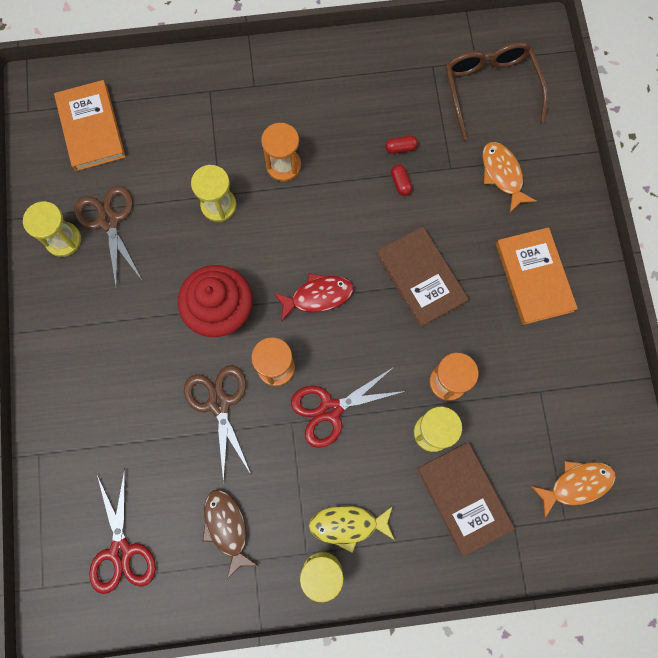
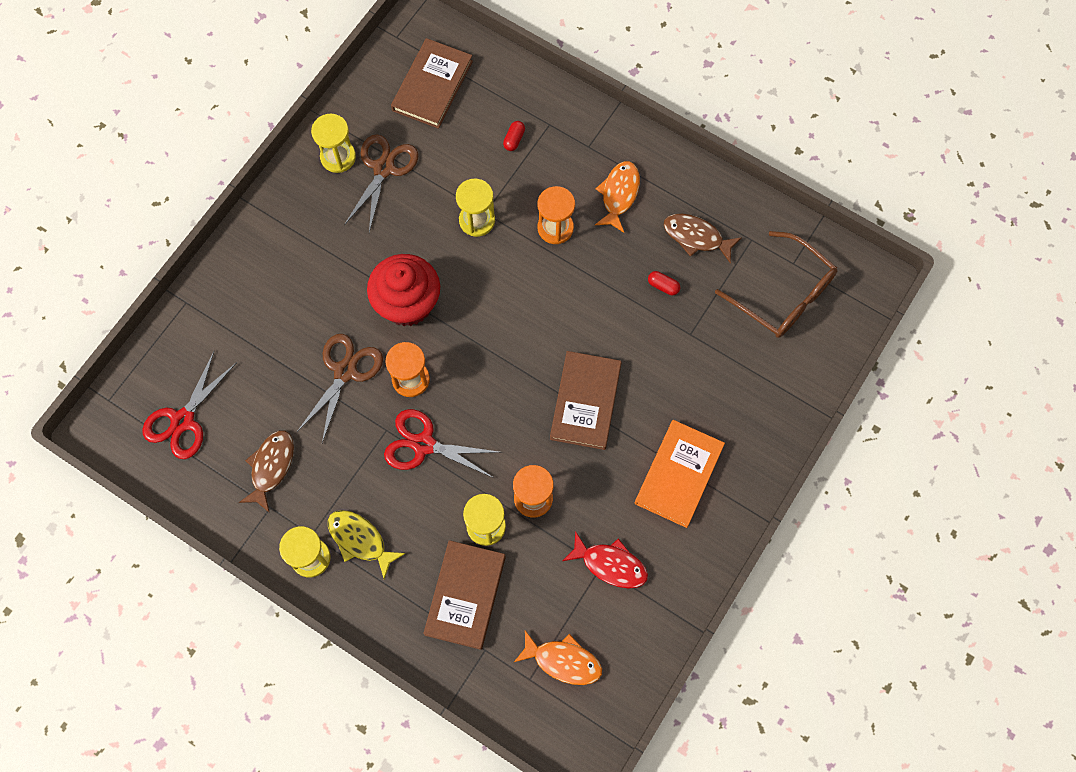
camera: 40 degrees right, 5 degrees down
orange book [54,80,126,171] -> brown book [391,38,473,129]
red fish [274,273,354,322] -> red fish moved to [563,531,648,589]
red capsule [391,164,412,196] -> red capsule moved to [503,121,525,151]
brown glasses [445,42,548,140] -> brown glasses turned 105 degrees clockwise [715,231,837,338]
orange fish [482,142,537,212] -> orange fish moved to [595,161,640,233]
none -> brown fish [664,214,742,264]

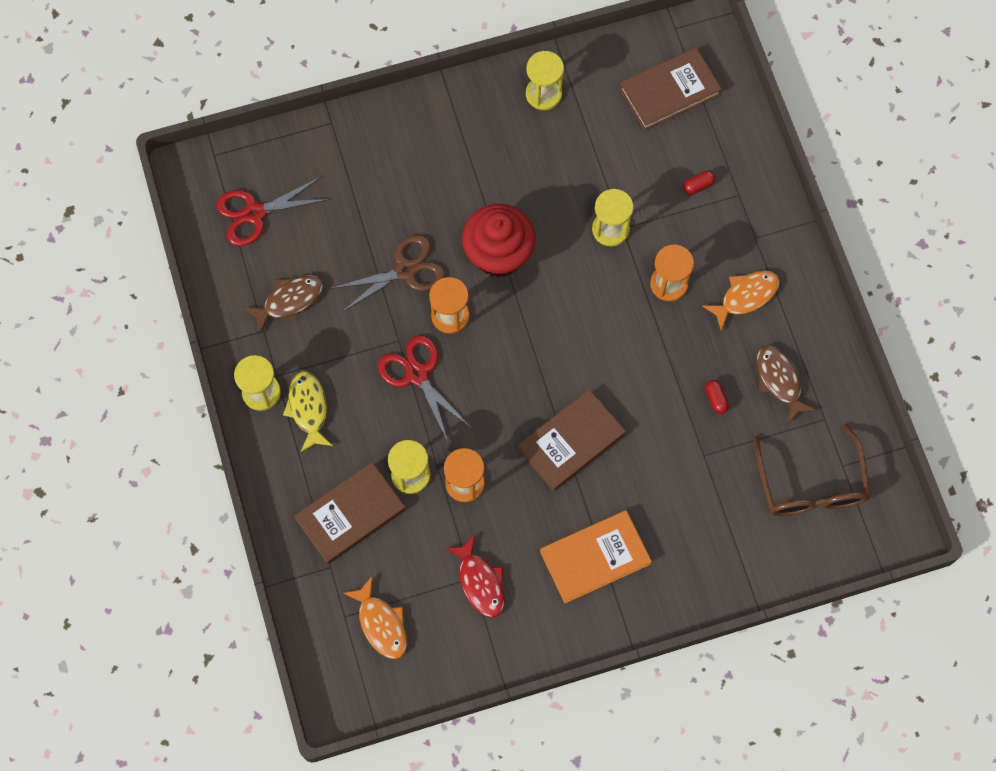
camera: 40 degrees right, 0 degrees up
brown scissors [344,134,419,233] -> none

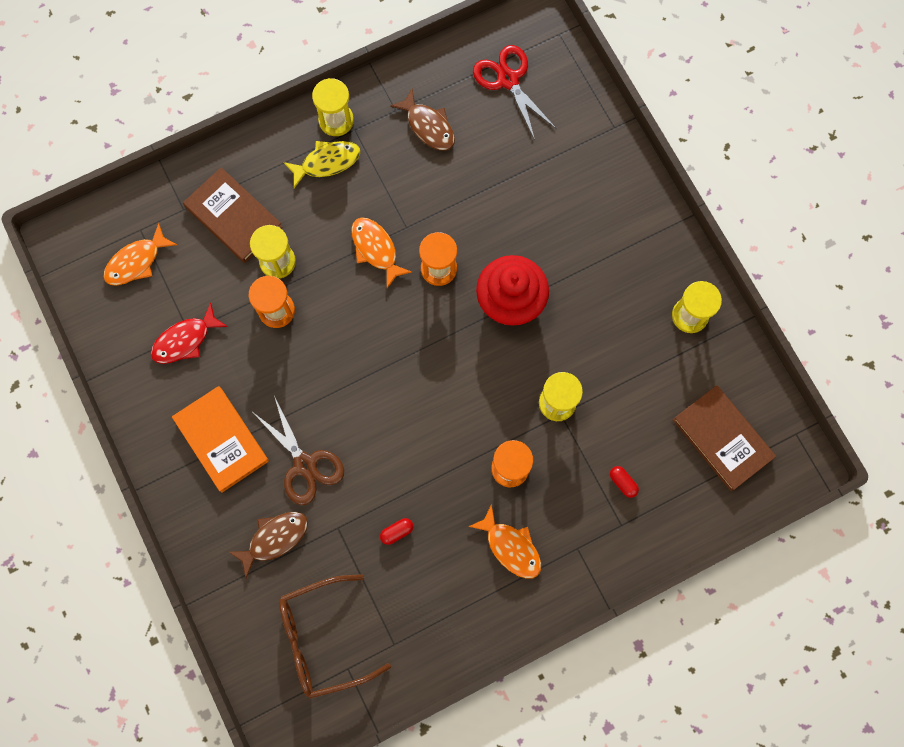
camera: 80 degrees right, 5 degrees up
brown scissors [330,235,445,313] -> brown scissors moved to [254,396,344,505]
red scissors [378,335,471,442] -> orange fish [351,217,412,288]
brown book [517,389,626,491] -> none
brown fish [757,345,817,424] -> brown fish moved to [229,512,308,578]

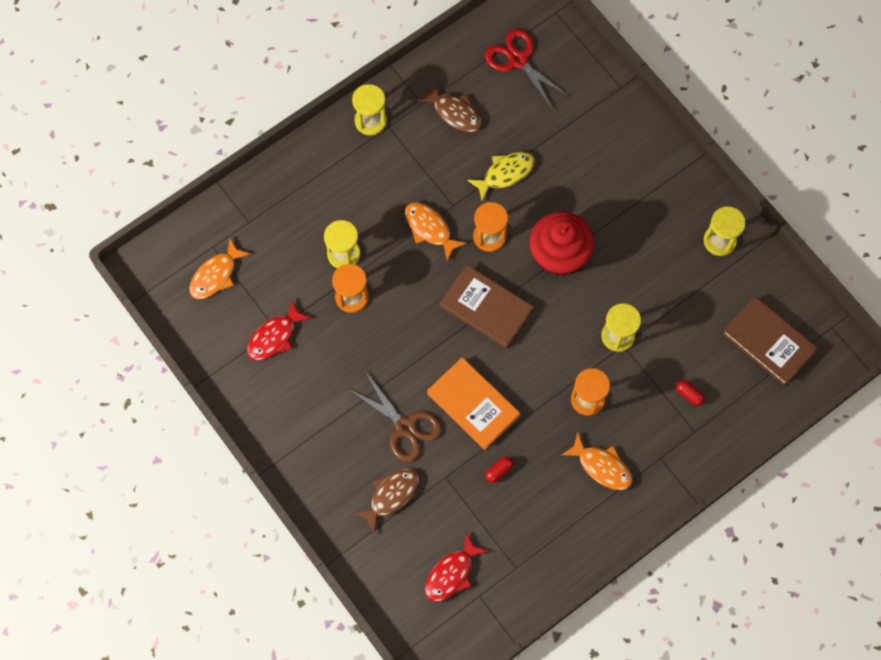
camera: 10 degrees left, 5 degrees down
orange book [172,386,269,493] -> orange book moved to [427,357,520,450]
brown book [183,168,283,263] -> brown book moved to [440,265,534,349]
brown glasses [279,574,391,699] -> red fish [425,533,489,602]
yellow fish [283,141,360,188] -> yellow fish moved to [467,152,535,201]

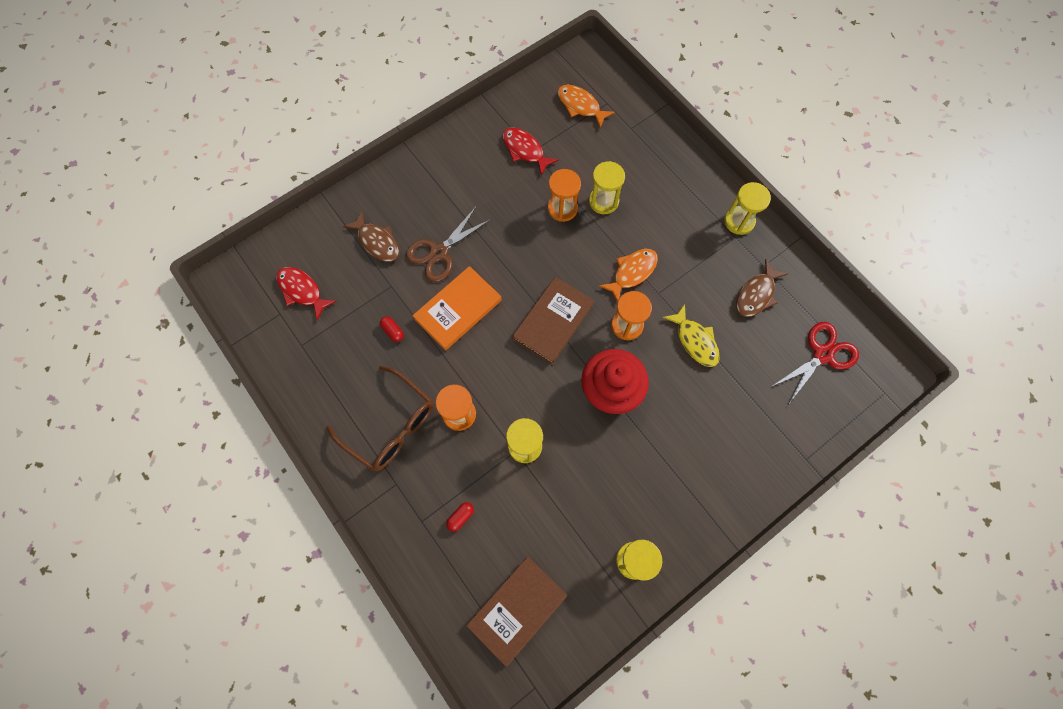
camera: 90 degrees right, 0 degrees up
orange fish [562,433,632,490] -> brown glasses [326,366,434,471]

